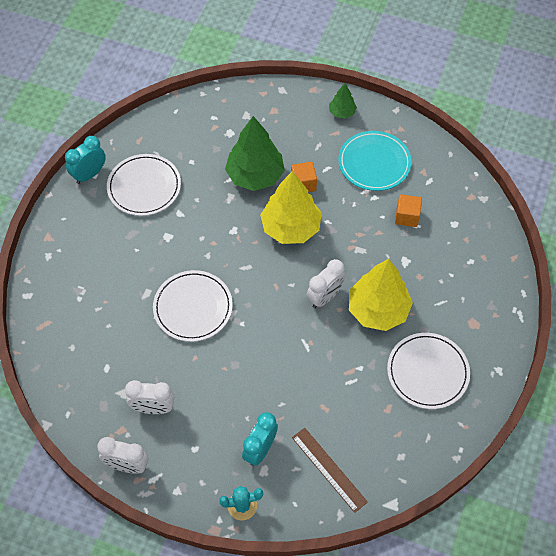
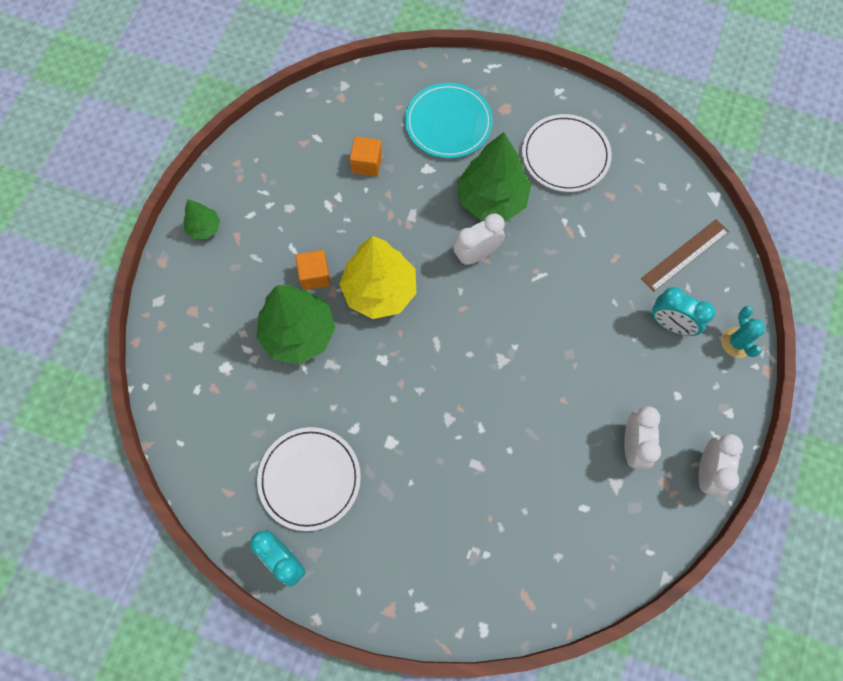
camera: 90 degrees left, 10 degrees up
white plate [153,270,233,342] -> none
white clock [307,259,345,308] -> white clock turned 75 degrees counterclockwise [453,213,505,265]
turquoise plate [338,131,412,191] -> turquoise plate moved to [405,83,493,158]
yellow tree [349,259,413,331] -> green tree [457,132,531,221]

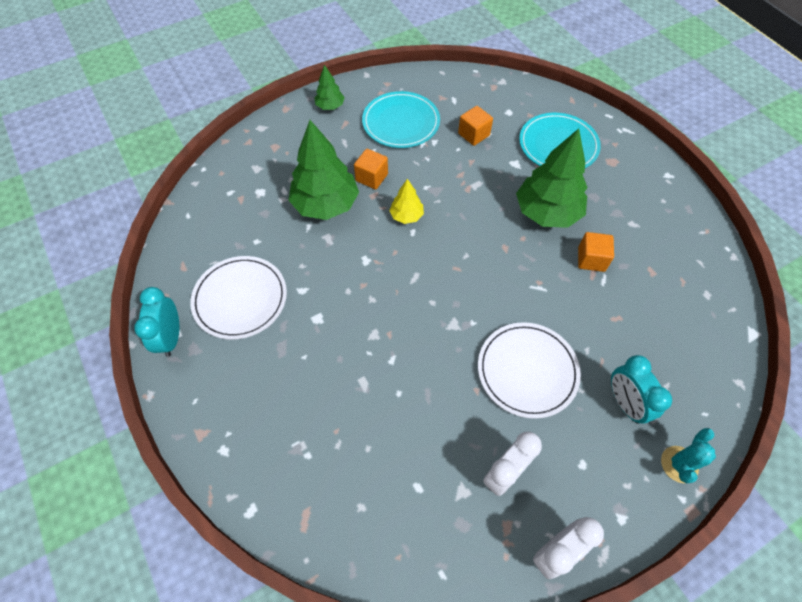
camera: 40 degrees right, 10 degrees down
yellow tree [339,236,416,319] -> yellow tree [389,179,424,224], size x0.49
white clock [453,213,505,265] -> none
white plate [522,114,612,192] -> white plate moved to [478,322,581,419]
brown ruler [641,219,729,292] -> none
none -> turquoise plate [362,91,440,148]
none -> orange cube [578,232,614,272]

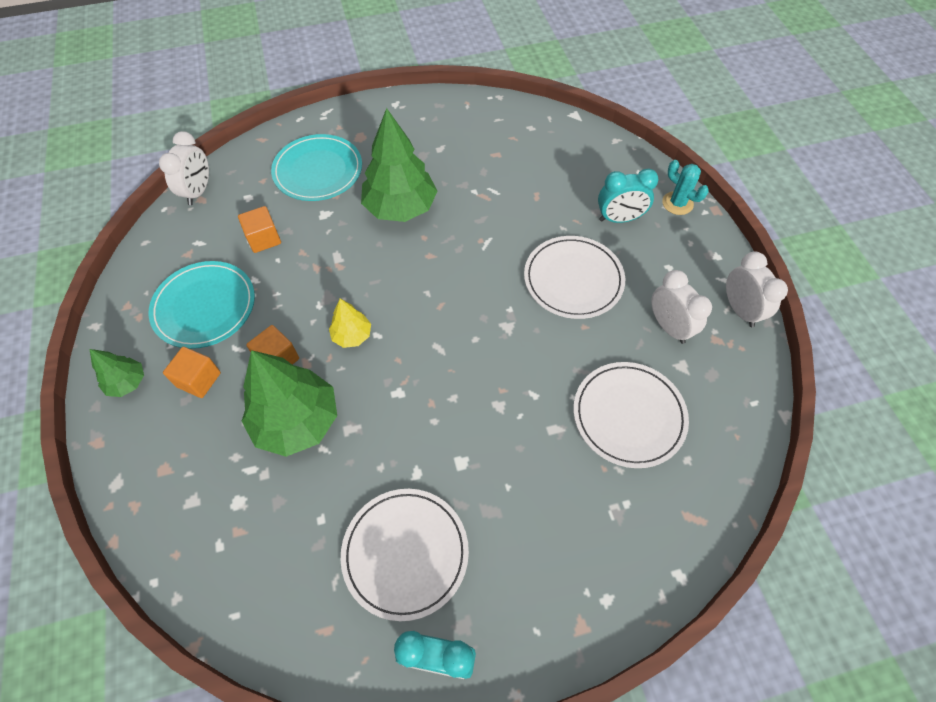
camera: 75 degrees left, 0 degrees up
orange cube [578,232,614,272] -> orange cube moved to [163,347,221,398]
none -> white clock [159,131,209,205]
none -> white plate [573,362,689,468]

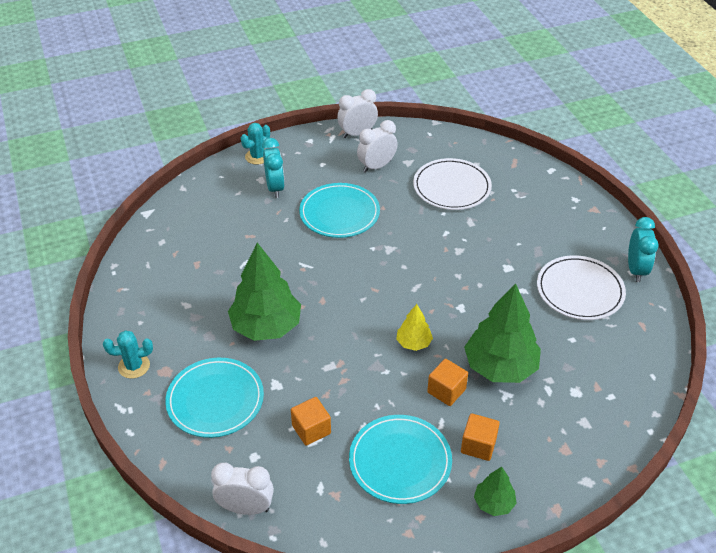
camera: 95 degrees left, 15 degrees down
white plate [524,236,625,319] -> turquoise plate [299,183,380,238]
none -> turquoise cactus [103,330,153,379]

